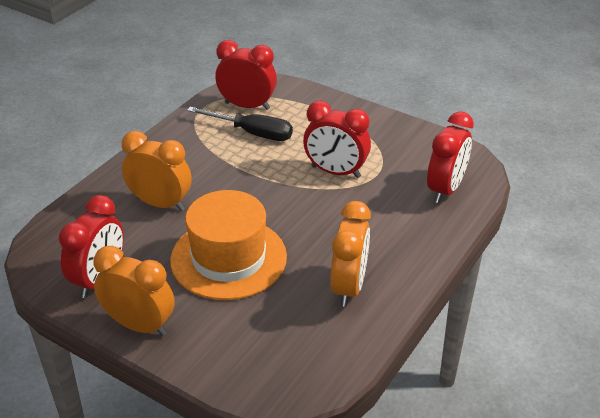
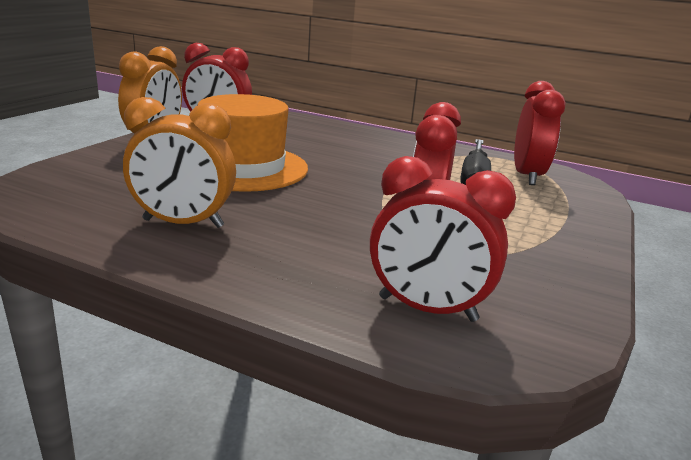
camera: 80 degrees right, 15 degrees down
orange clock [122,131,192,211] -> none

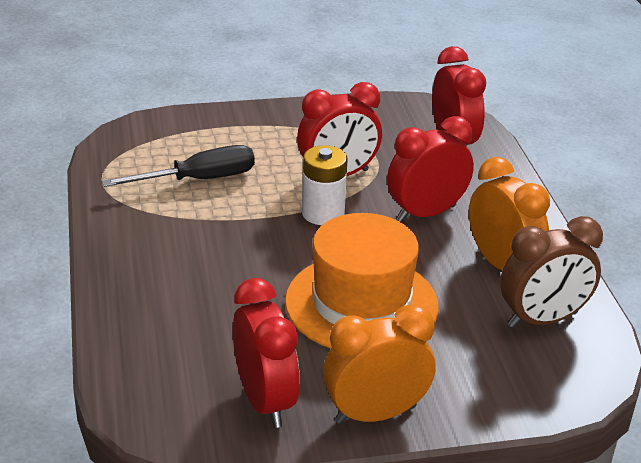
camera: 125 degrees left, 10 degrees up
red clock [514,81,566,185] -> red clock moved to [387,116,474,222]
none -> white battery [302,145,348,225]
none -> brown clock [500,216,603,328]

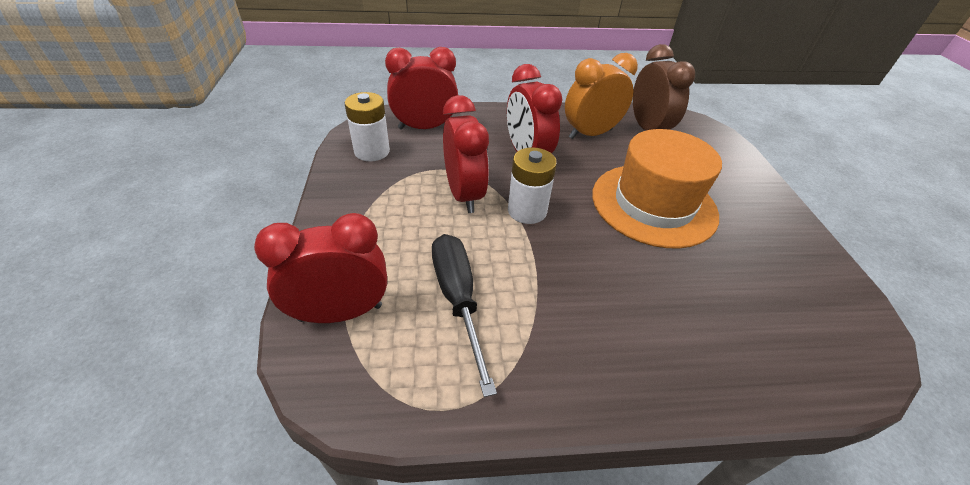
camera: 85 degrees left, 10 degrees up
red clock [233,278,300,428] -> red clock moved to [254,213,387,323]
orange clock [323,304,435,424] -> none
none -> white battery [345,92,390,162]

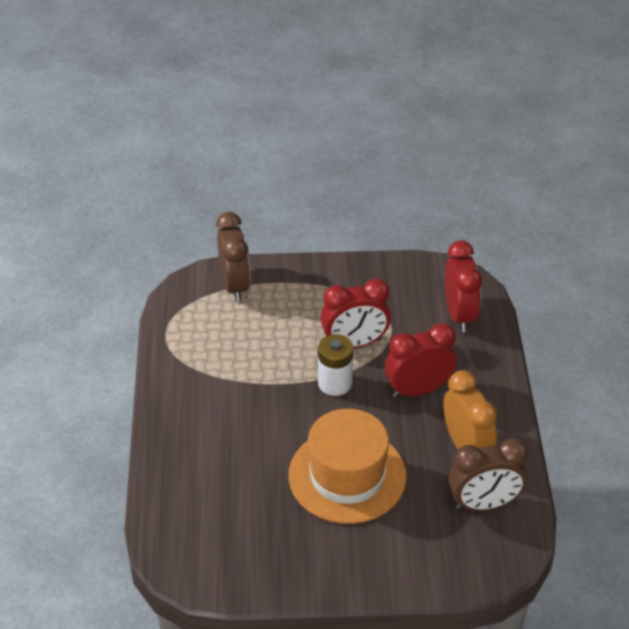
camera: 95 degrees right, 0 degrees up
red clock [254,213,387,323] -> brown clock [216,212,250,302]
white battery [345,92,390,162] -> none
black screwdriver [432,234,497,397] -> none

